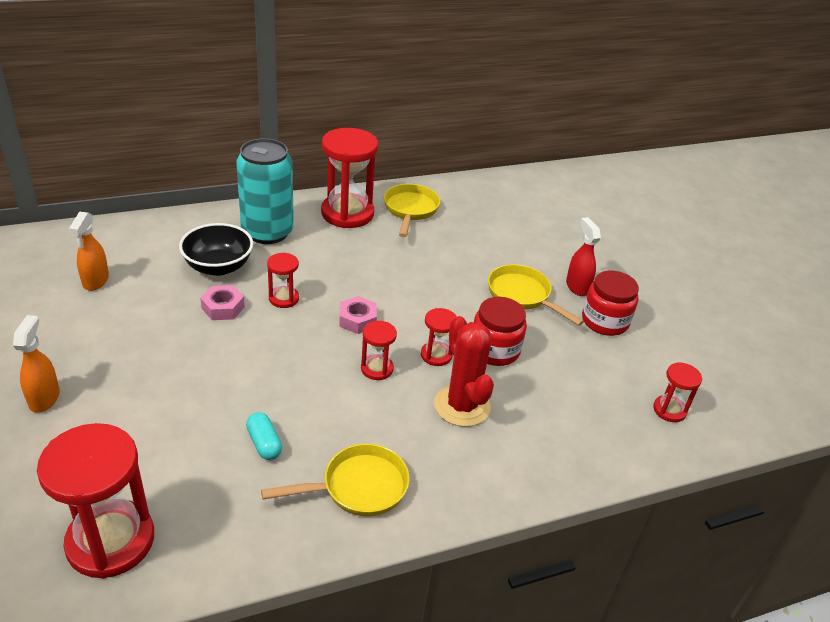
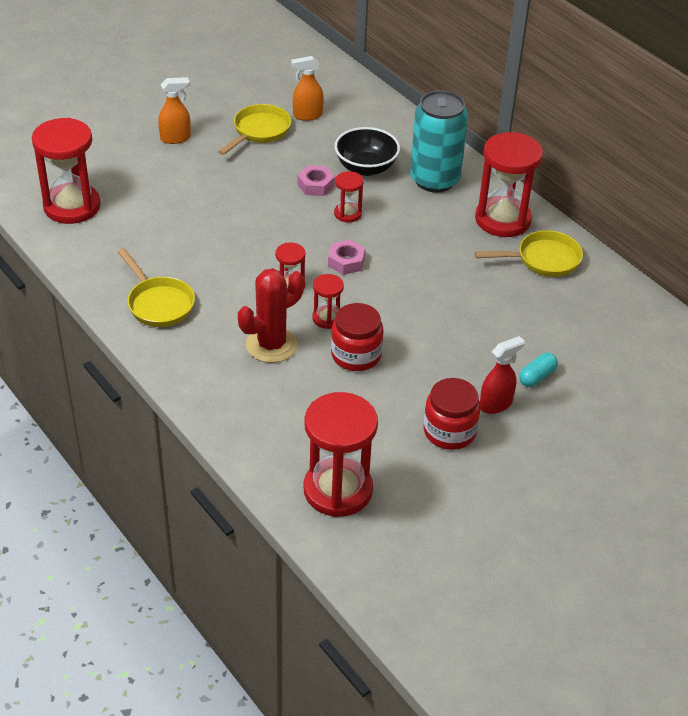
camera: 75 degrees right, 5 degrees up
turquoise capsule [246,412,282,460] -> turquoise capsule moved to [519,353,558,387]
yellow pan [488,264,584,326] -> yellow pan moved to [218,104,291,155]
red hourglass [653,362,702,422] -> red hourglass [304,392,378,517], size x2.03

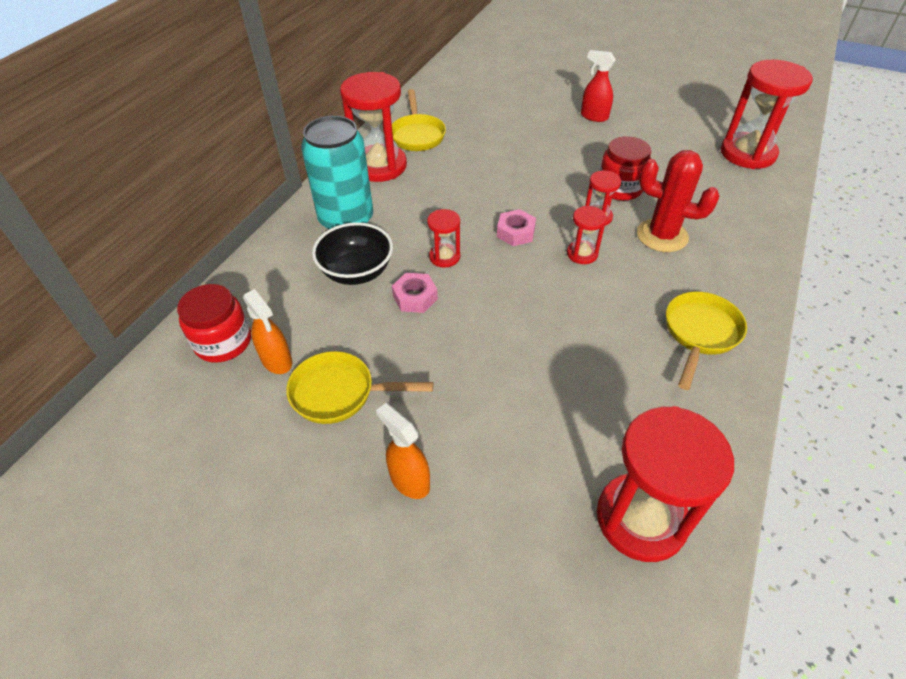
camera: 115 degrees left, 5 degrees up
red jar [424,378,480,450] -> red jar moved to [177,284,251,363]
yellow pan [474,230,583,277] -> yellow pan turned 150 degrees counterclockwise [392,89,446,151]
turquoise capsule [519,353,558,387] -> none

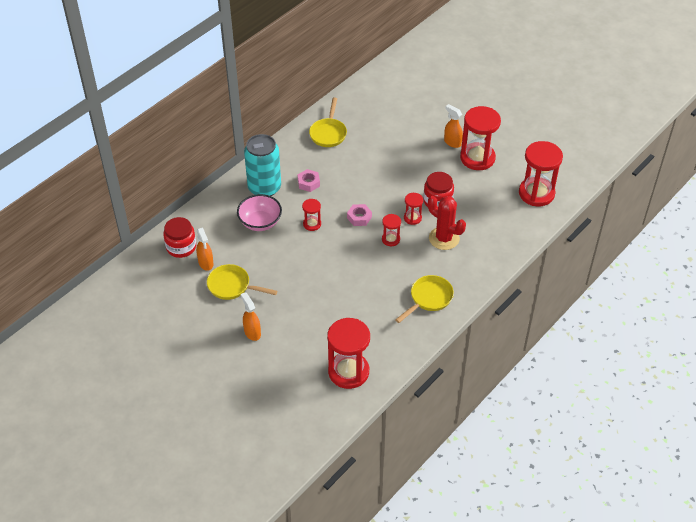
camera: 15 degrees right, 0 degrees up
black bowl [312,222,393,285] -> pink bowl [237,194,282,231]
red hourglass [340,72,407,182] -> red hourglass moved to [460,106,501,170]
pink nut [392,273,438,313] -> pink nut moved to [298,169,320,192]
red spray bottle [581,50,616,122] -> orange spray bottle [444,104,463,148]

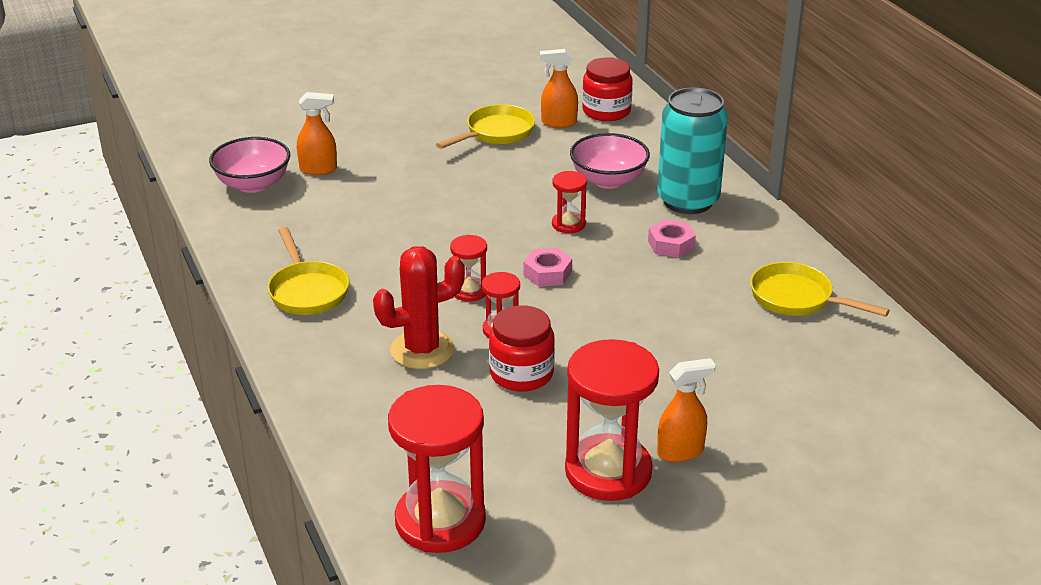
camera: 115 degrees right, 15 degrees down
orange spray bottle [241,292,261,341] -> orange spray bottle moved to [297,92,337,175]
red hourglass [327,318,370,389] -> pink bowl [209,137,290,193]

